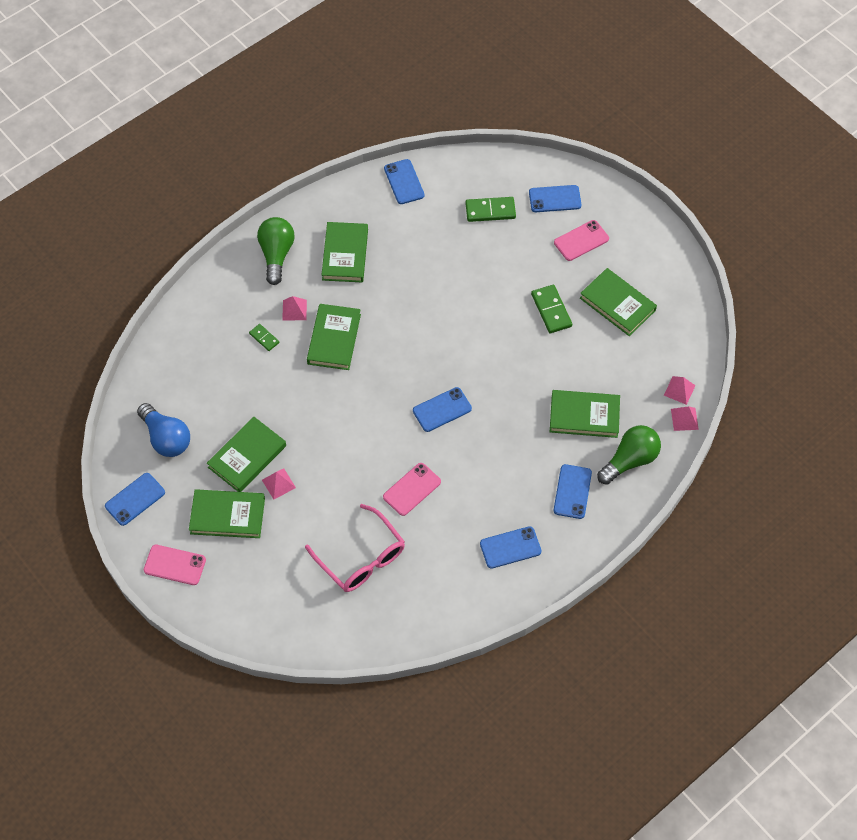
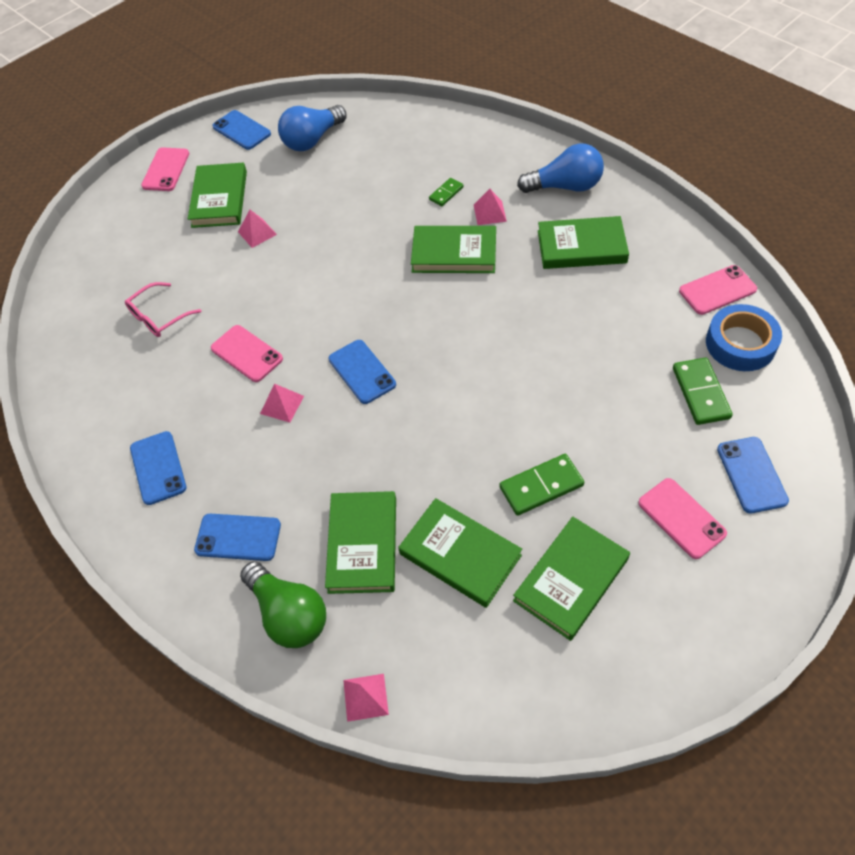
camera: 90 degrees right, 5 degrees down
green book [207,417,286,492] -> green book moved to [398,498,522,608]
green light bulb [257,217,294,285] -> blue light bulb [517,143,604,193]
pink glasses [305,504,405,592] -> pink glasses [125,282,202,337], size x0.63
blue phone [384,159,424,204] -> pink phone [679,265,757,315]
pink pyramid [664,376,696,405] -> pink pyramid moved to [260,384,304,423]
none -> blue tape [706,304,782,371]

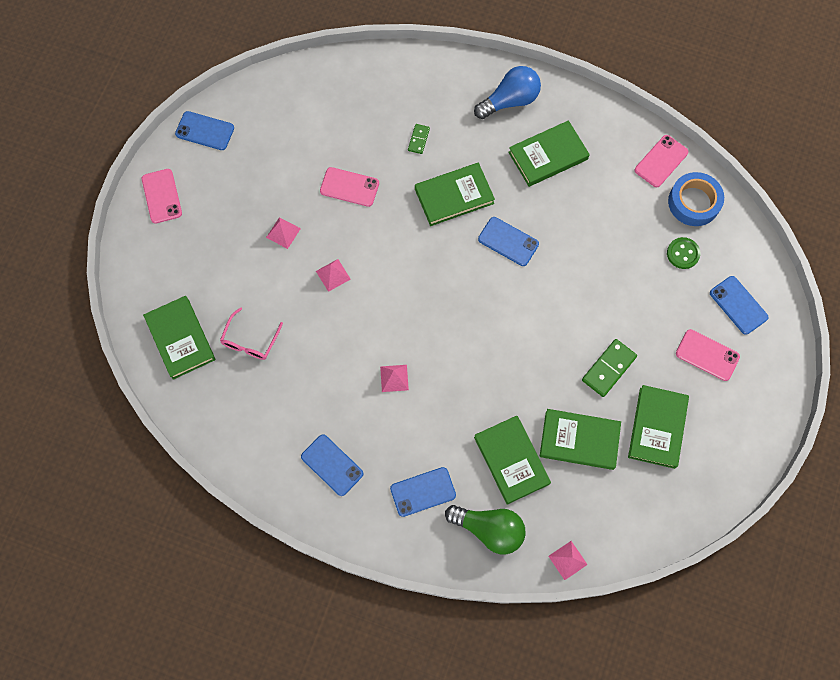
camera: 30 degrees left, 15 degrees up
green book [188,163,247,228] -> green book moved to [143,296,215,380]
pink phone [211,325,283,382] -> pink phone moved to [320,167,379,207]
blue light bulb [278,105,347,151] -> none
blue phone [329,340,396,404] -> blue phone moved to [478,217,539,266]
pink pyramid [474,189,507,225] -> pink pyramid moved to [316,259,351,292]
green domino [673,358,733,425] -> green button [667,237,700,269]

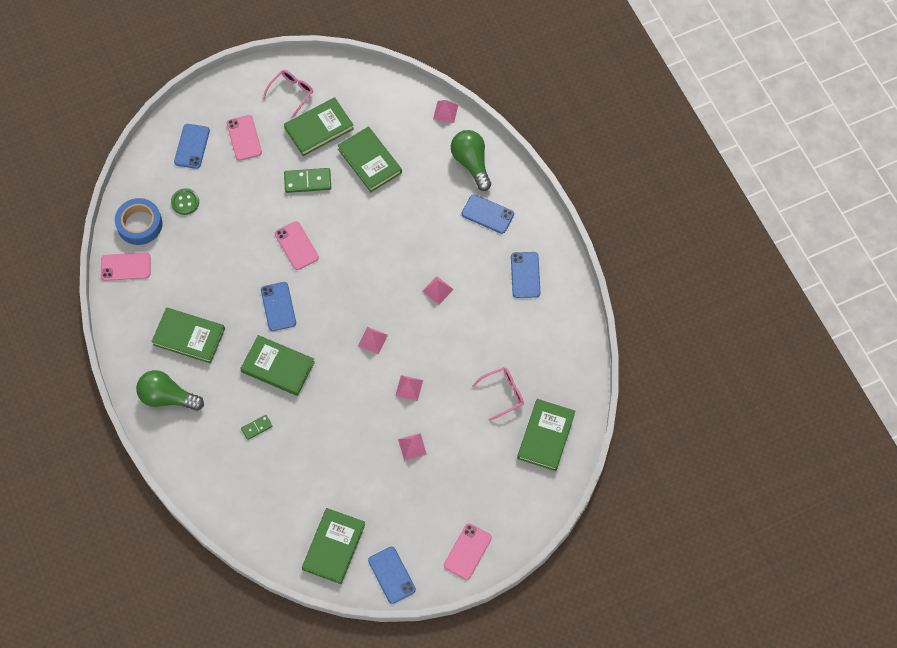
camera: 135 degrees left, 5 degrees down
pink phone [320,167,379,207] -> pink phone moved to [275,221,319,270]
blue light bulb [474,66,541,119] -> green light bulb [136,370,204,411]
green book [474,416,551,505] -> green book moved to [302,508,365,584]
none -> pink glasses [262,70,313,119]
none -> pink pyramid [358,327,388,354]

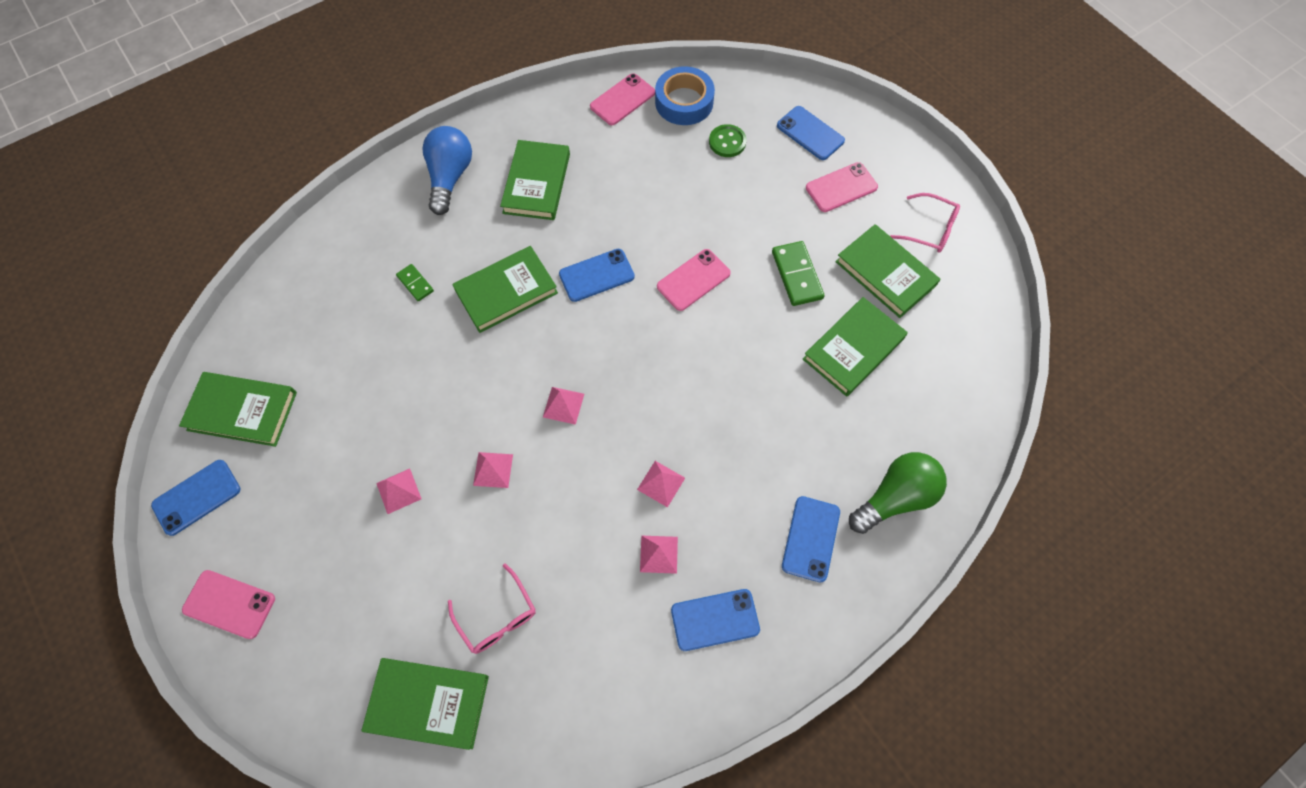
camera: 80 degrees right, 0 degrees up
pink phone [101,252,150,281] -> pink phone turned 60 degrees clockwise [590,73,655,125]
green light bulb [136,370,204,411] -> blue light bulb [423,126,472,215]
blue phone [174,124,210,169] -> blue phone turned 45 degrees clockwise [777,106,845,160]
green book [240,335,315,396] -> green book turned 45 degrees clockwise [452,246,558,333]
pink pyramid [433,100,458,123] -> pink pyramid moved to [640,536,678,574]

